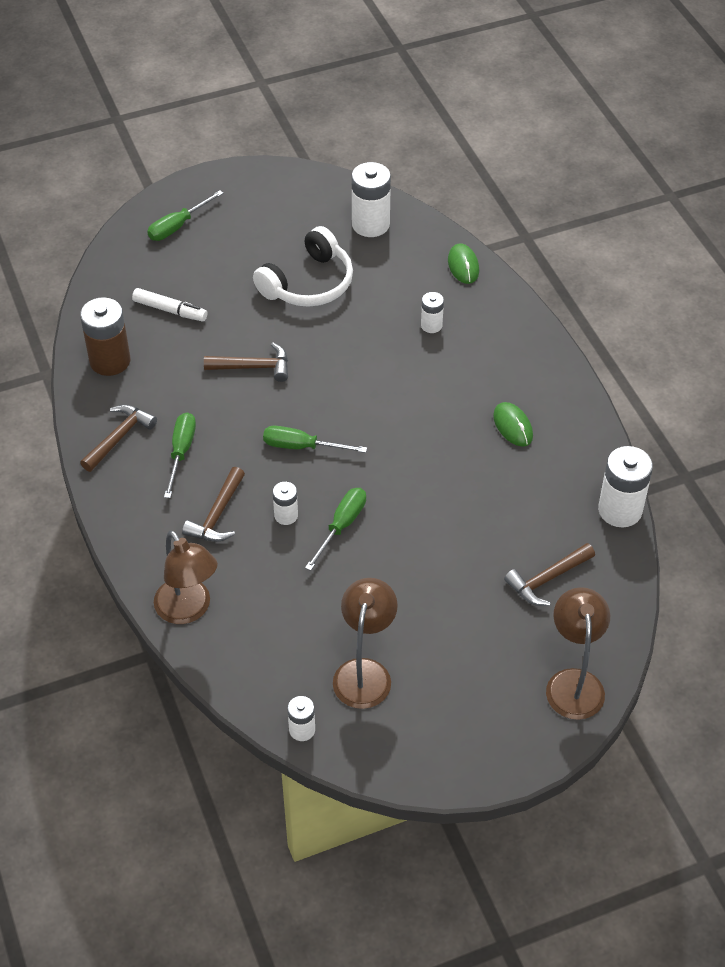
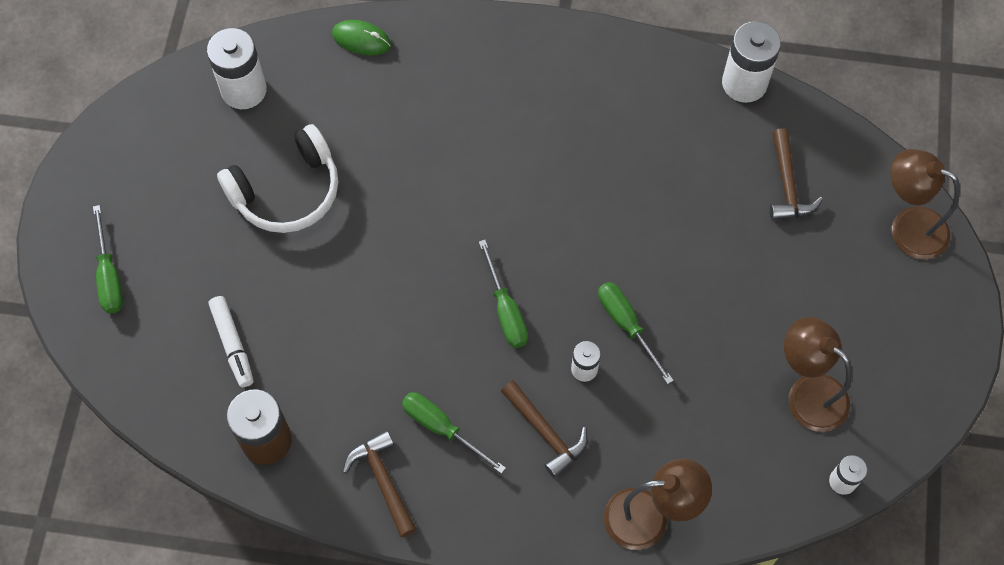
camera: 60 degrees left, 15 degrees up
white marker [132,288,208,322] -> white marker turned 105 degrees clockwise [209,296,253,387]
brown hammer [204,343,288,382] -> none
white headphones [253,226,353,307] -> white headphones turned 75 degrees clockwise [217,124,338,233]
green screwdriver [263,426,367,453] -> green screwdriver turned 60 degrees counterclockwise [479,240,528,348]
white battery [421,292,444,333] -> none
green mouse [493,402,533,447] -> none

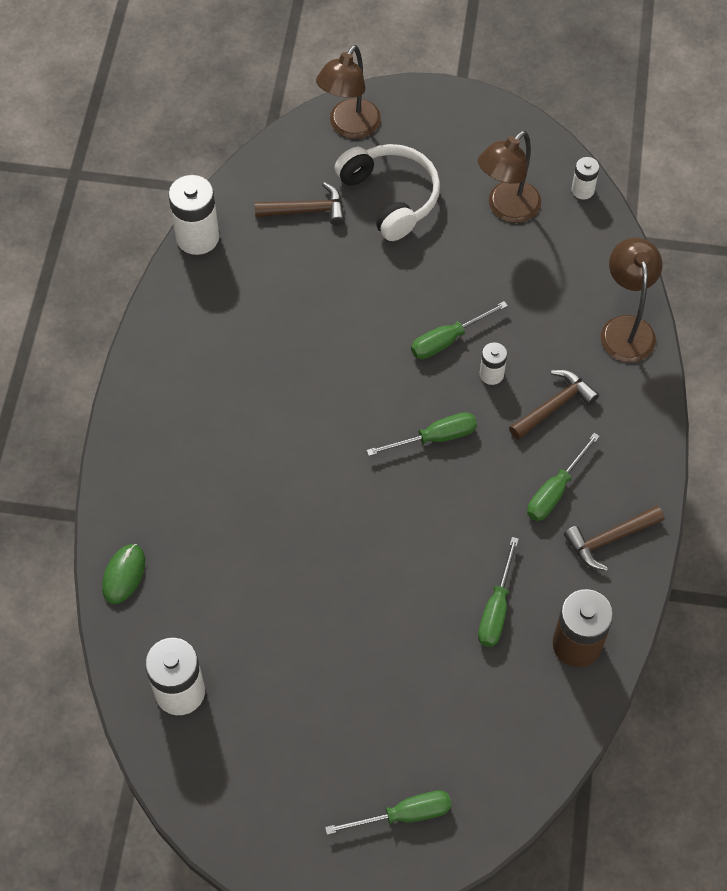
camera: 90 degrees left, 5 degrees down
white marker [209,296,253,387] -> none
white headphones [217,124,338,233] -> white headphones moved to [334,144,440,241]
none -> green screwdriver [478,537,519,647]

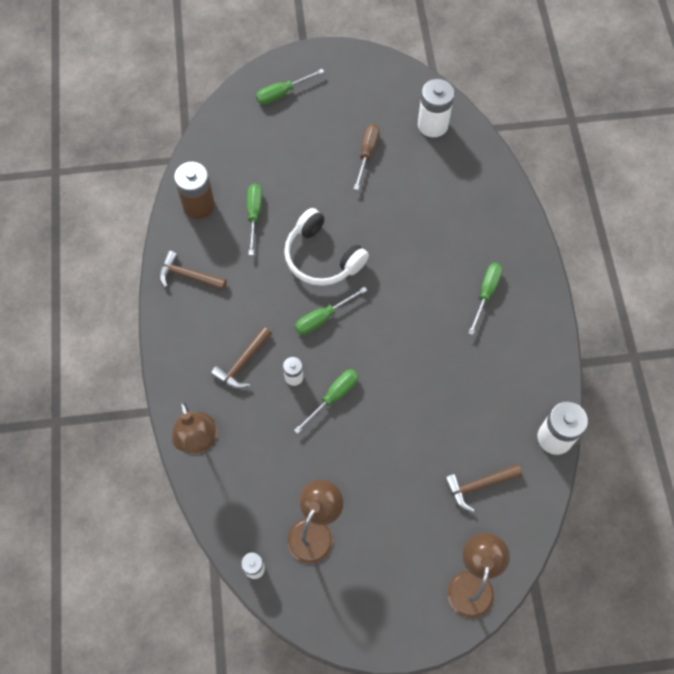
camera: 165 degrees right, 5 degrees up
green mouse [102,544,145,604] -> none
white headphones [334,144,440,241] -> white headphones moved to [284,208,369,286]
green screwdriver [527,433,600,521] -> green screwdriver moved to [468,263,503,335]
brown hammer [564,506,664,571] -> brown hammer turned 120 degrees counterclockwise [159,251,227,290]
none -> brown screwdriver [354,124,379,190]

